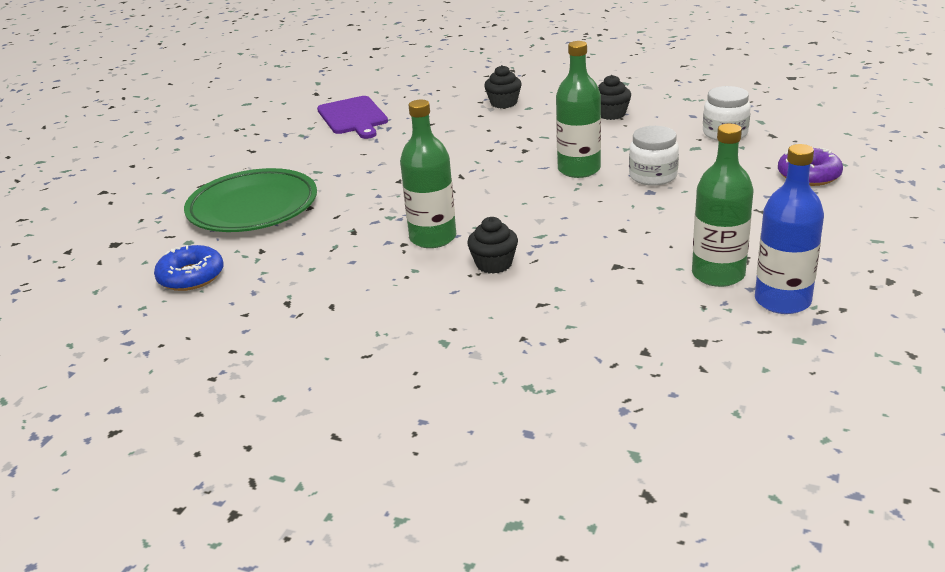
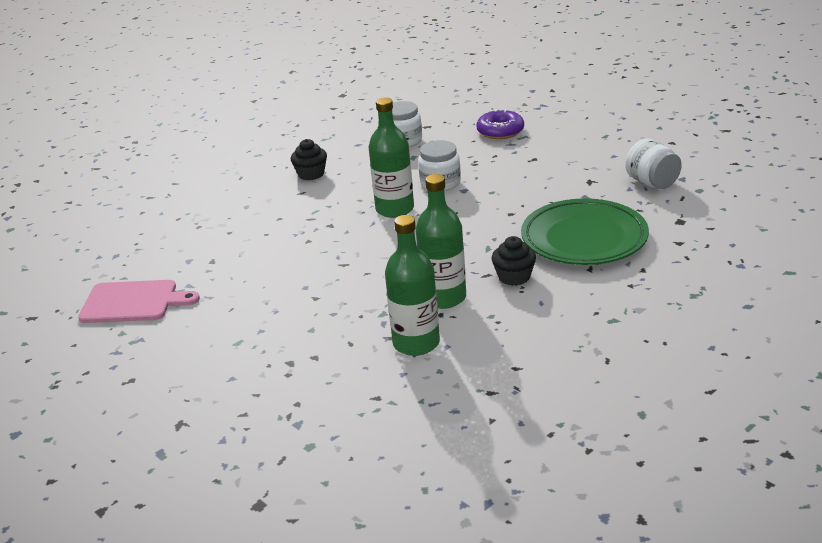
camera: 65 degrees left, 0 degrees up
blue donut [154,245,224,291] -> none
green plate [184,168,317,232] -> green plate moved to [521,198,649,265]
purple cutting board [317,96,388,139] -> pink cutting board [78,280,200,323]
black cupcake [484,65,522,108] -> none
green bottle [692,124,754,287] -> green bottle moved to [385,215,440,356]
blue bottle [755,144,824,314] -> white jar [625,139,682,189]

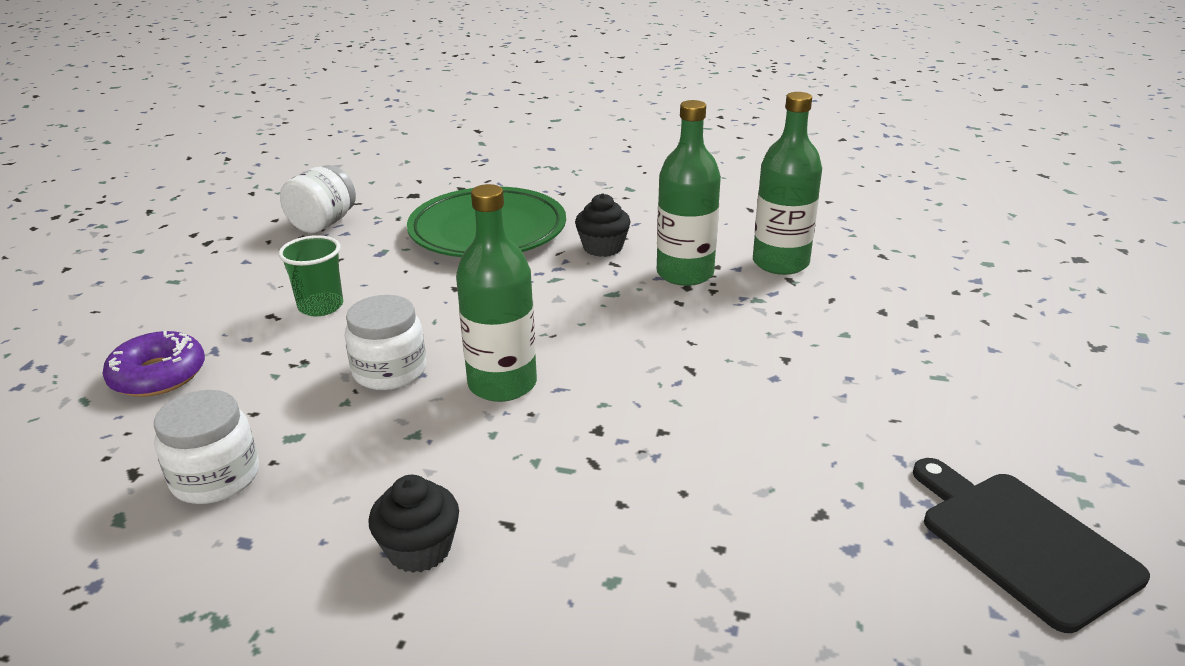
camera: 125 degrees left, 0 degrees up
pink cutting board [78,280,200,323] -> black cutting board [913,458,1150,633]
none -> green cup [279,235,343,317]

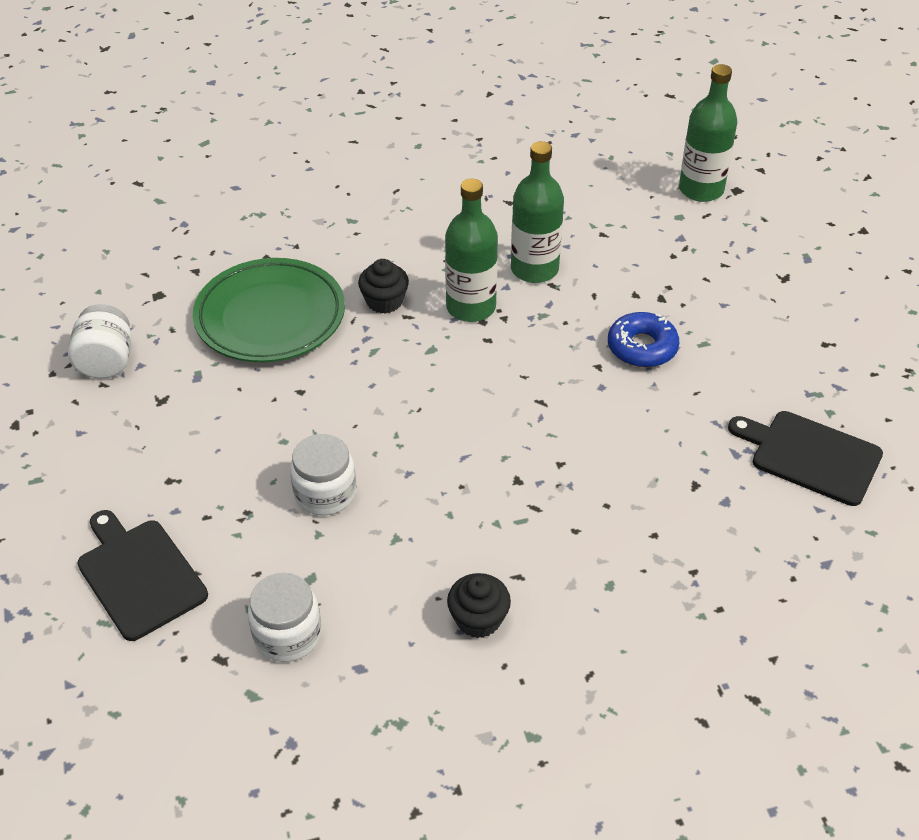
camera: 30 degrees left, 15 degrees up
purple donut [102,331,205,397] -> black cutting board [77,510,208,641]
green cup [279,235,343,317] -> none
green bottle [456,184,537,402] -> green bottle moved to [679,64,737,202]
none -> blue donut [608,312,679,368]

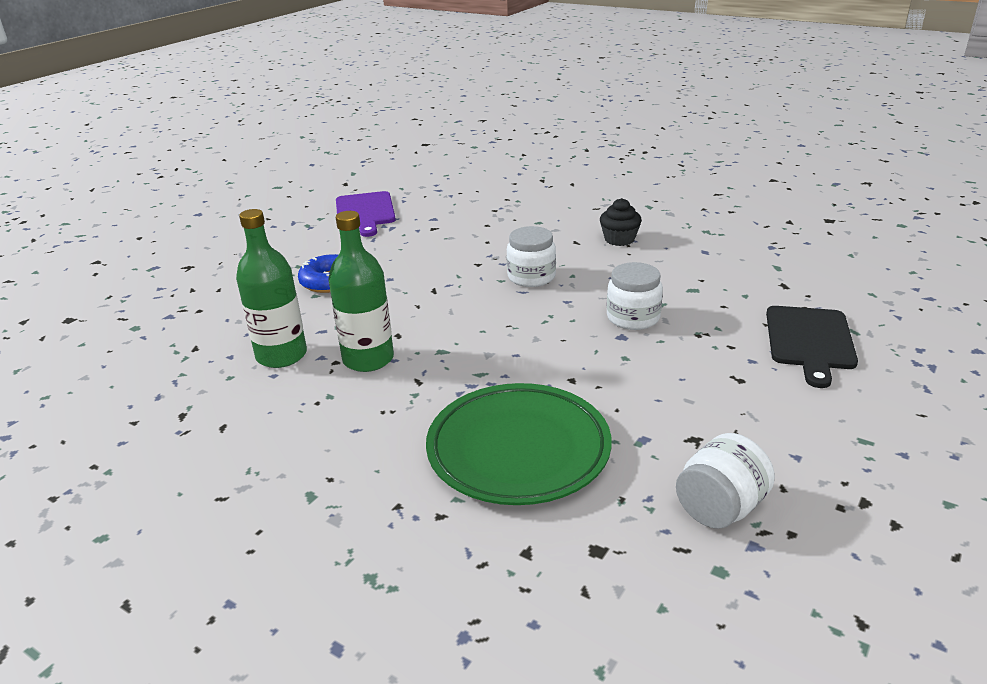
camera: 130 degrees left, 15 degrees down
white jar [248,573,321,662] -> white jar moved to [507,226,556,287]
black cupcake [358,259,409,314] -> none
green bottle [679,64,737,202] -> none
black cutting board [728,411,883,506] -> purple cutting board [336,191,396,237]

